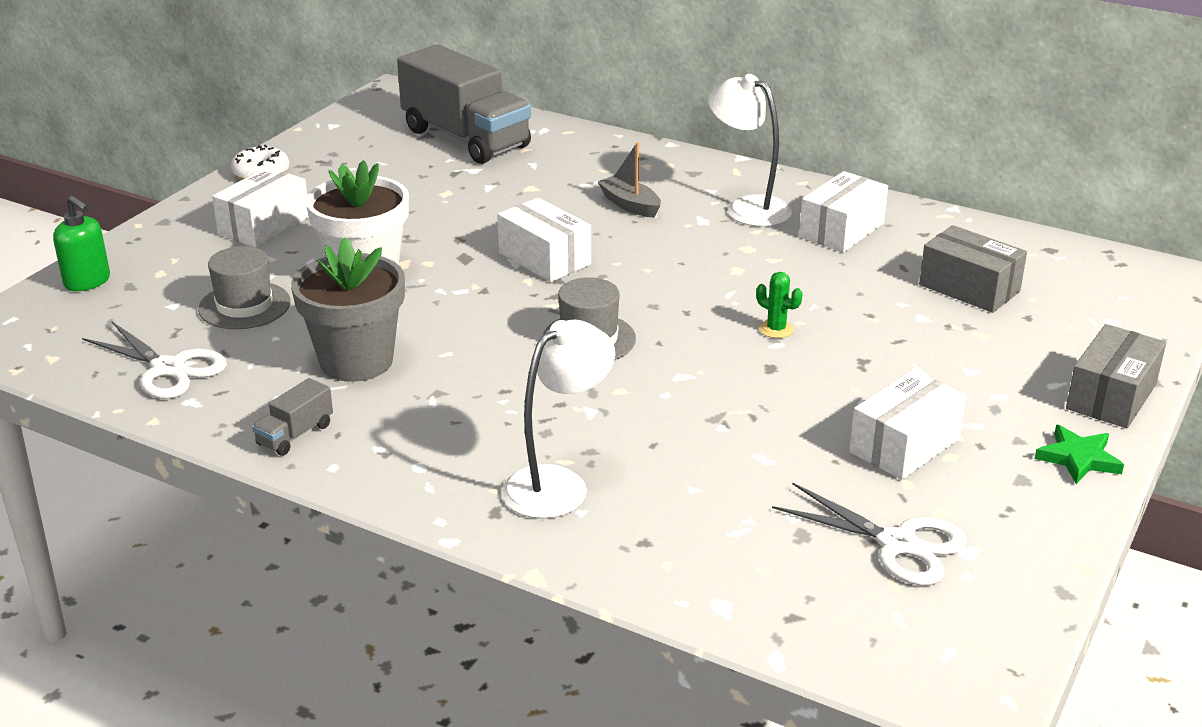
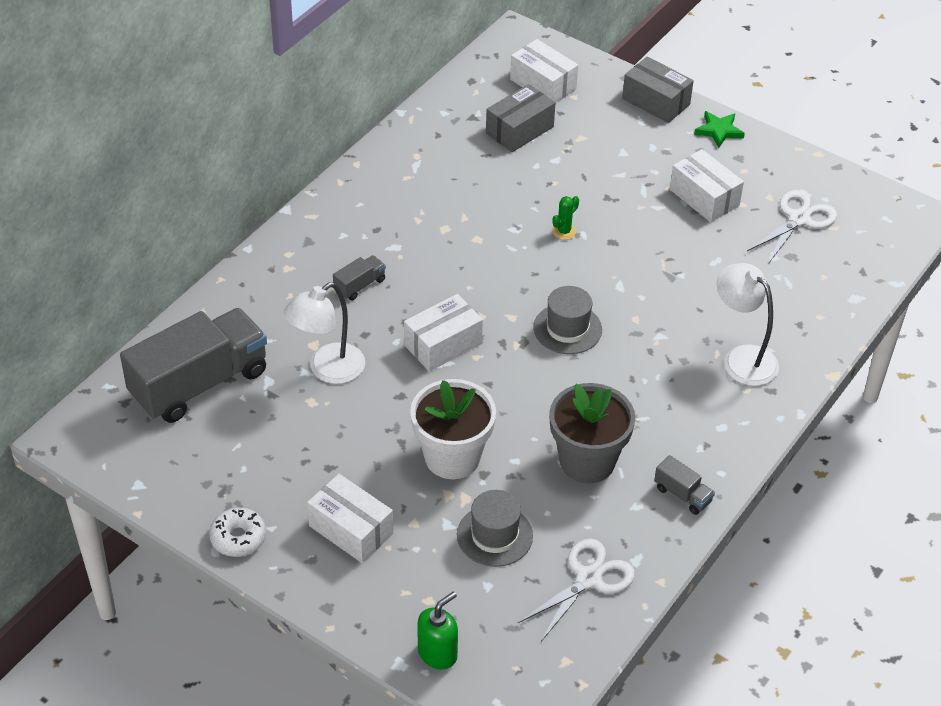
camera: 85 degrees left, 15 degrees up
grey boat [598,142,661,218] -> grey truck [333,255,386,300]
white lamp [708,74,792,227] -> white lamp moved to [284,282,365,384]
white box [799,171,888,252] -> white box moved to [510,39,578,103]

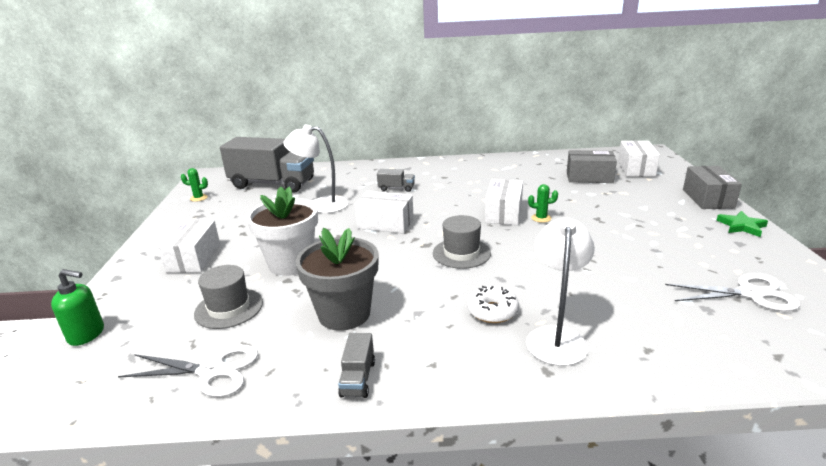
camera: 55 degrees right, 20 degrees down
white donut [209,508,266,557] -> white donut moved to [467,286,519,323]
white box [670,149,744,222] -> white box moved to [485,179,523,225]
none -> green cactus [181,168,208,202]

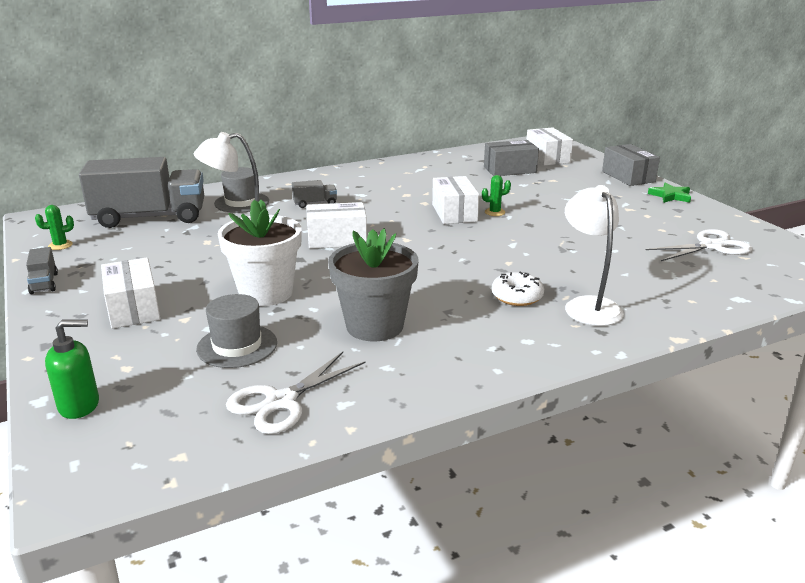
camera: 25 degrees left, 0 degrees up
white scissors [118,345,258,397] -> white scissors turned 150 degrees clockwise [226,352,366,434]
grey truck [338,333,375,398] -> grey truck moved to [26,247,58,294]
grey hat [433,215,491,269] -> grey hat moved to [214,167,269,213]

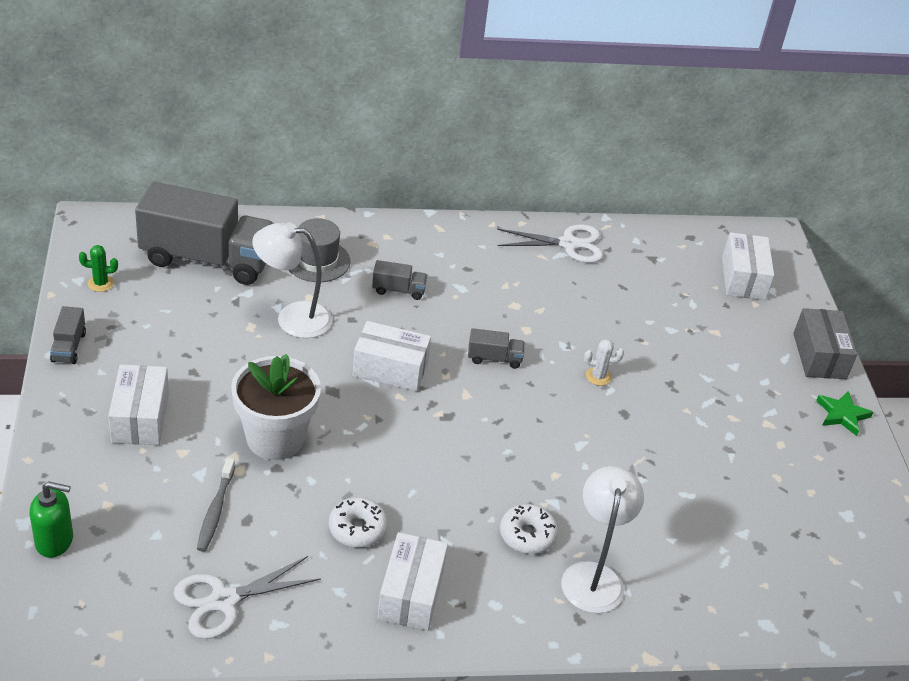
camera: 15 degrees right, 15 degrees up
grey hat [196,294,277,368] -> grey toothbrush [197,458,235,552]
grey flower pot [328,228,419,341] -> white donut [329,497,388,548]
white box [432,176,479,224] -> white box moved to [377,532,448,631]
green cactus [482,175,511,216] -> white cactus [584,339,624,386]
grey box [484,140,539,176] -> none
white scissors [646,229,752,261] -> white scissors moved to [497,224,603,263]
none -> grey truck [468,328,525,369]

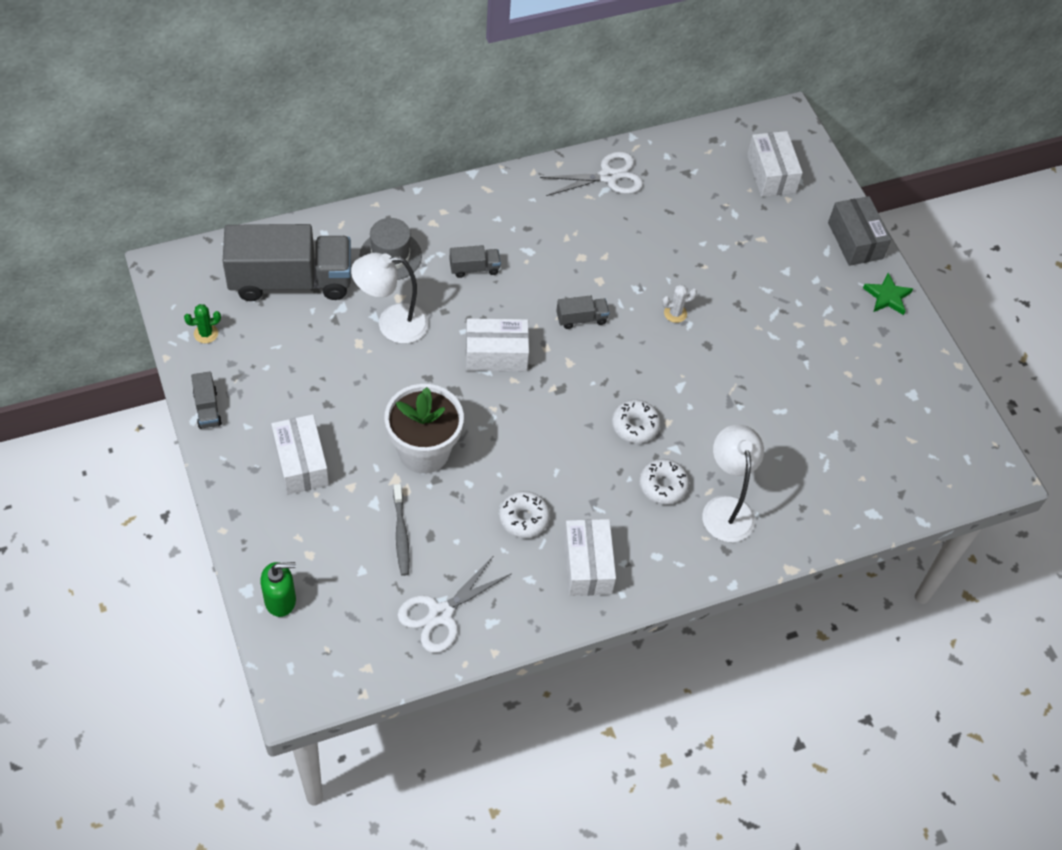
camera: 15 degrees left, 15 degrees up
none -> white donut [612,400,661,443]

